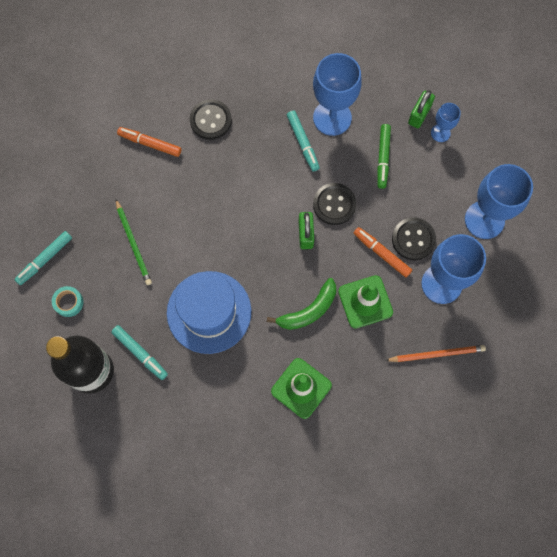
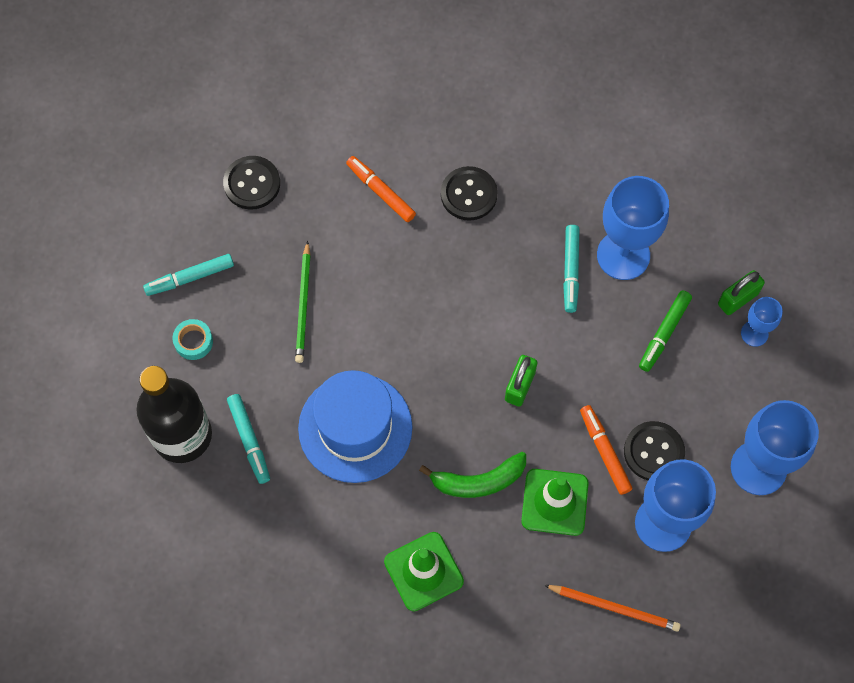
camera: 25 degrees right, 5 degrees down
black button [313,183,356,225] -> black button moved to [223,156,280,210]

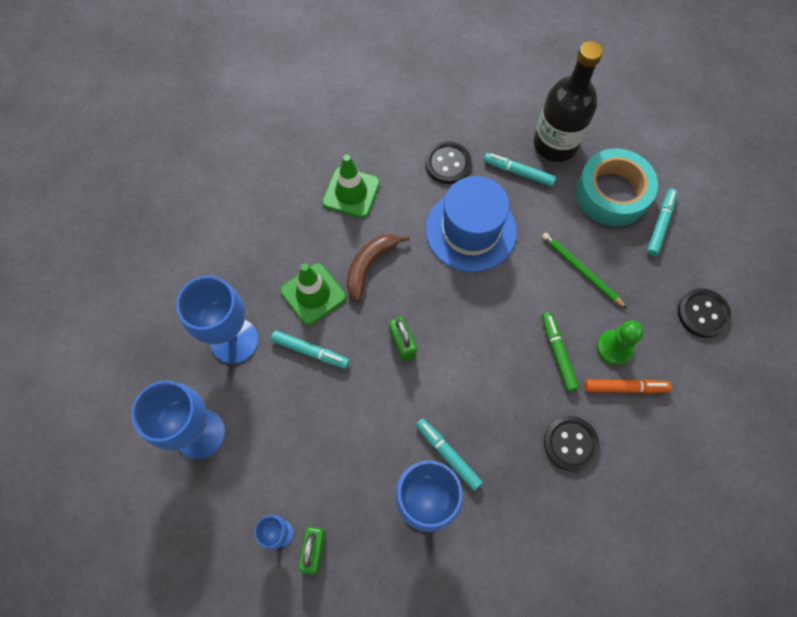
camera: 135 degrees right, 0 degrees up
turquoise tape [173,319,213,360] -> turquoise tape [576,148,658,226], size x2.36
green banana [419,452,526,498] -> brown banana [347,234,410,301]
orange pencil [544,585,681,632] -> none
orange marker [580,405,632,495] -> turquoise marker [271,330,350,369]
black button [624,421,685,480] -> black button moved to [425,141,472,184]
green marker [639,290,692,372] -> green marker moved to [542,312,579,392]
none -> green pawn [596,320,644,365]

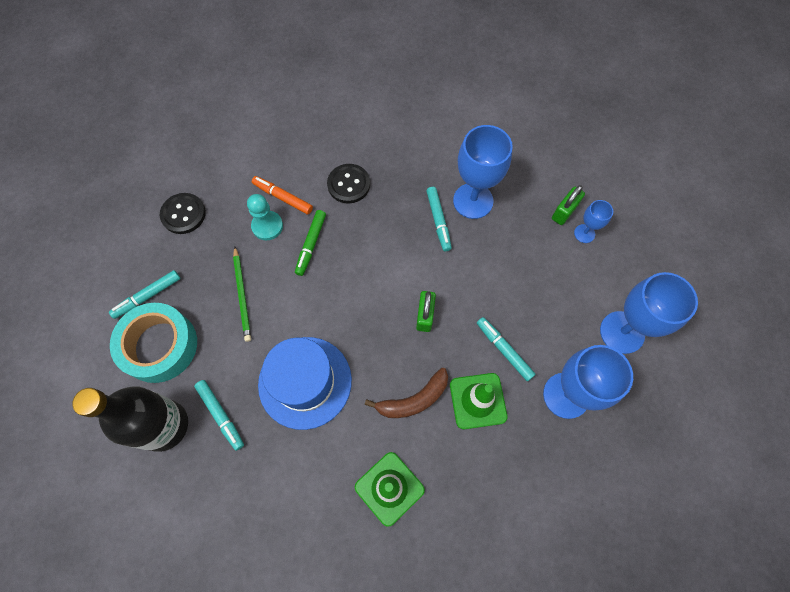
camera: 150 degrees left, 0 degrees up
black button [425,141,472,184] -> none
green pawn [596,320,644,365] -> turquoise pawn [247,194,283,240]

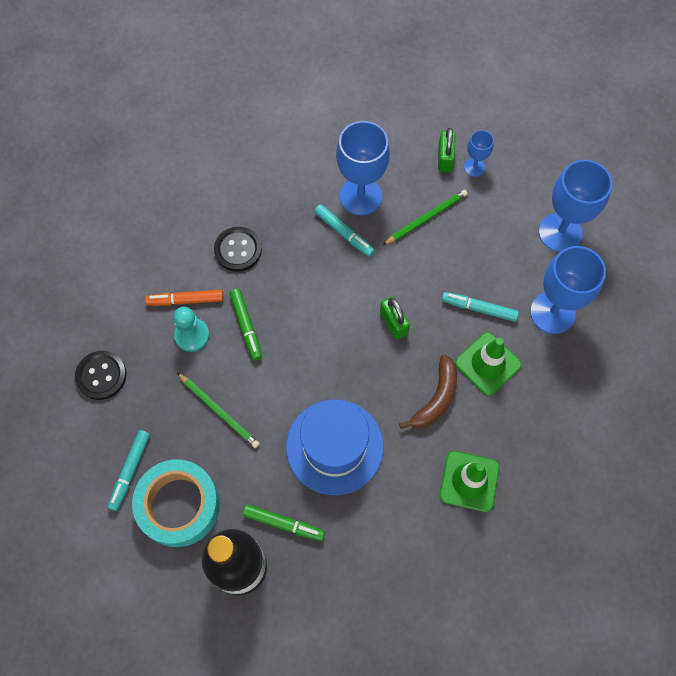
camera: 35 degrees left, 0 degrees up
turquoise marker [194,380,244,451] -> green marker [242,504,325,541]
none -> green pencil [383,190,468,245]

